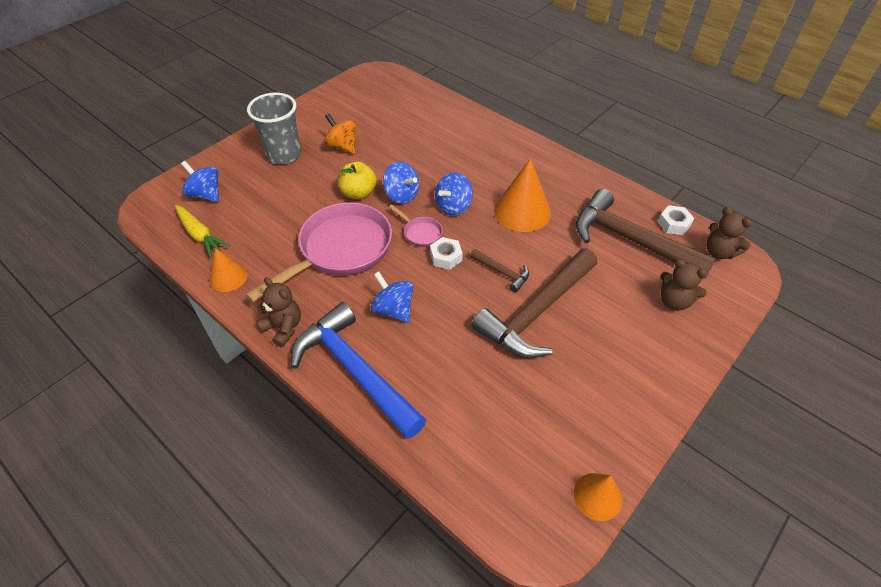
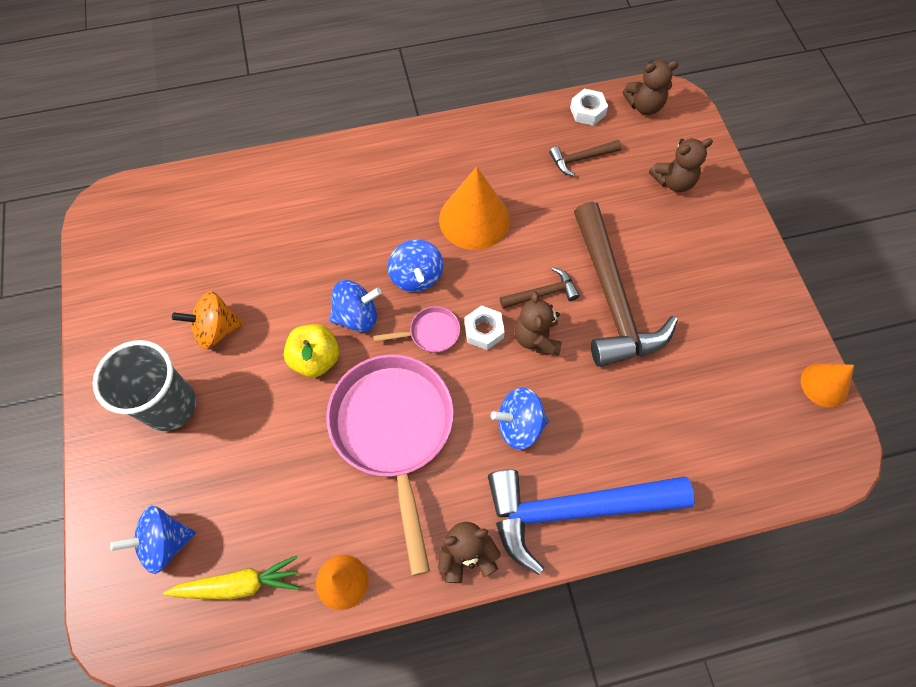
camera: 55 degrees left, 15 degrees up
brown hammer [576,189,716,273] -> brown hammer [549,140,622,176], size x0.45
none -> brown teddy bear [514,291,561,356]

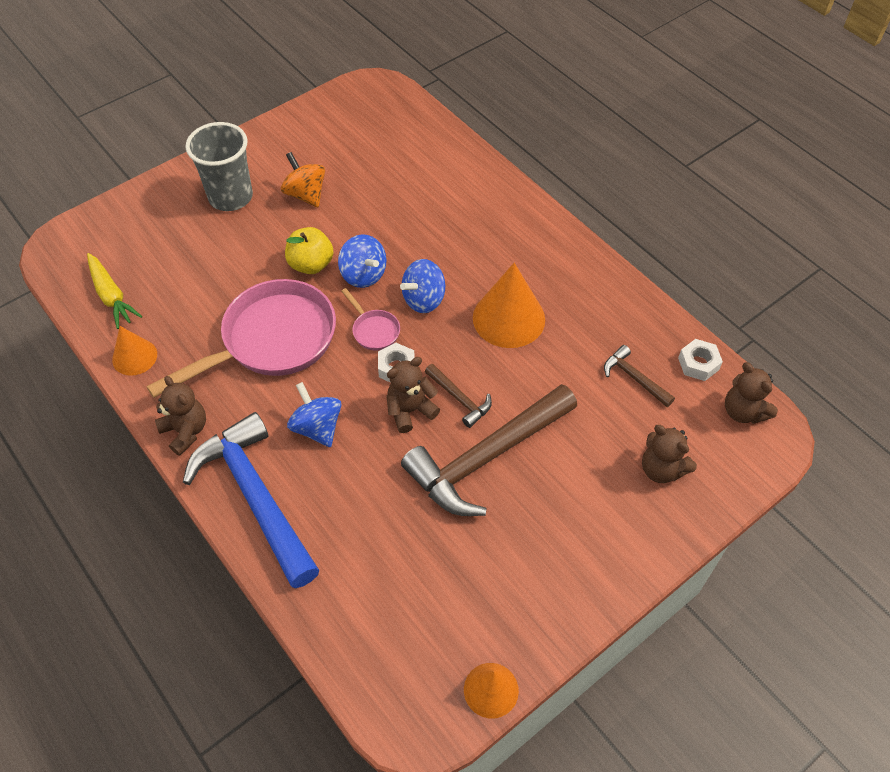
camera: 65 degrees right, 10 degrees down
blue spinning top [110,506,196,574] -> none

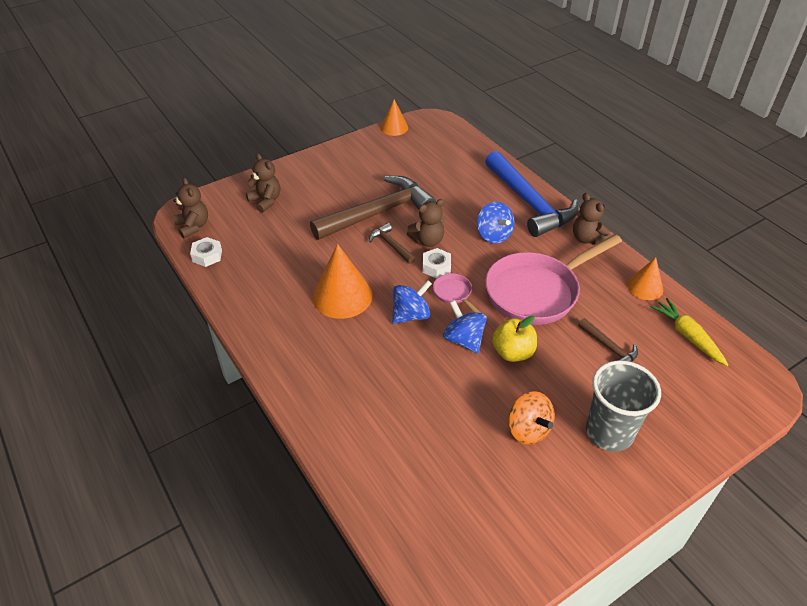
camera: 175 degrees left, 10 degrees down
brown hammer [604,345,675,407] -> brown hammer moved to [578,318,638,362]

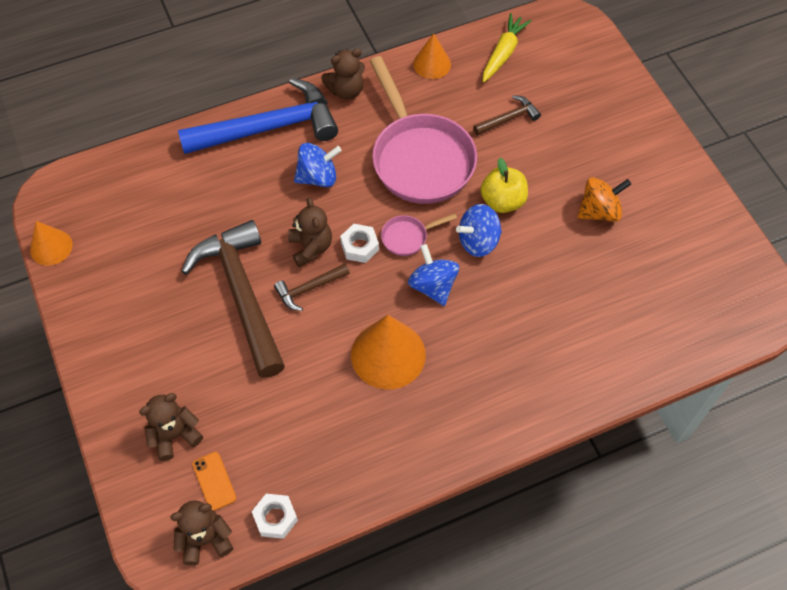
camera: 80 degrees left, 15 degrees up
grey cup [586,361,661,452] -> none
yellow carrot [650,298,728,366] -> yellow carrot turned 135 degrees clockwise [483,13,531,83]
none -> orange phone [192,452,236,511]

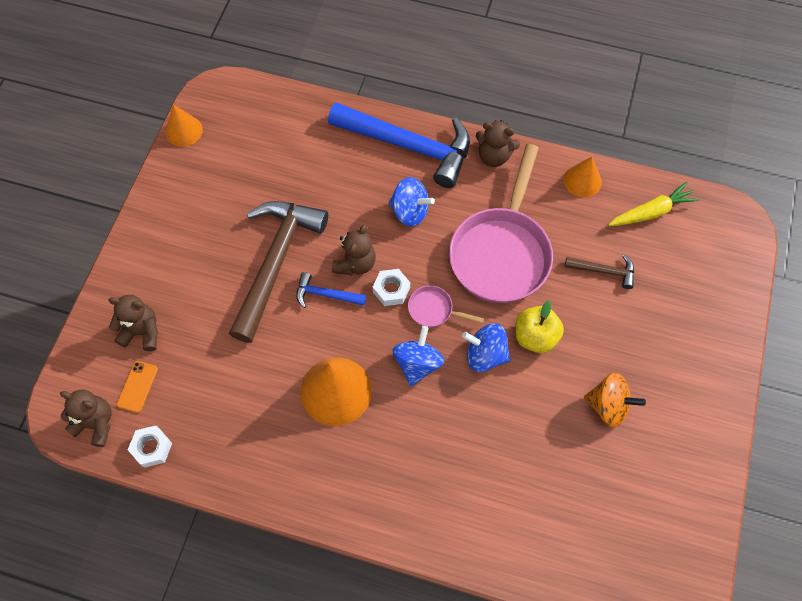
camera: 40 degrees right, 5 degrees up
brown hammer [274,264,350,311] -> blue hammer [296,272,366,308]

